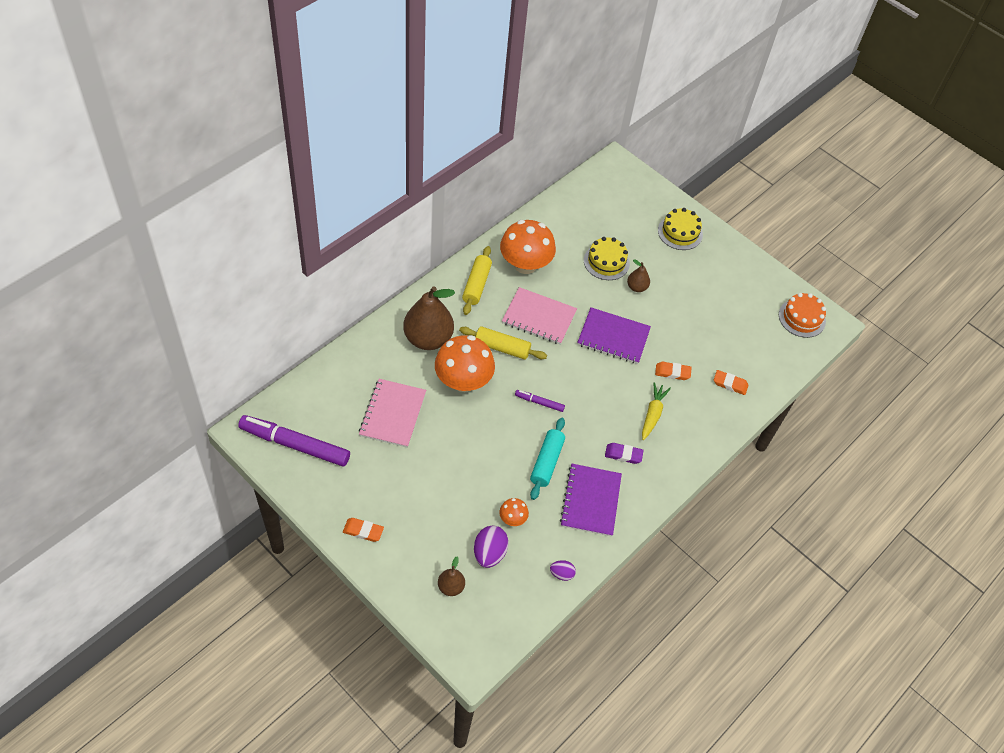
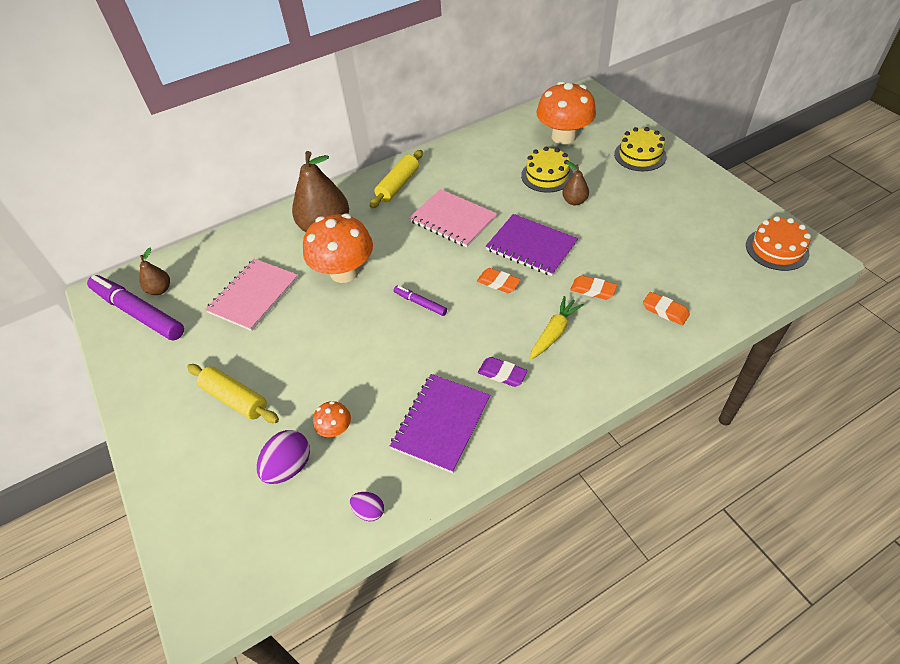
camera: 25 degrees right, 5 degrees down
orange eraser [343,518,384,542] -> orange eraser moved to [477,268,521,293]
brown pear [438,557,465,596] -> brown pear moved to [140,247,170,295]
yellow rolling pin [459,326,547,360] -> yellow rolling pin moved to [187,364,279,423]
orange mushroom [500,220,556,274] -> orange mushroom moved to [537,81,596,144]
turquoise rolling pin [530,418,565,500] -> none

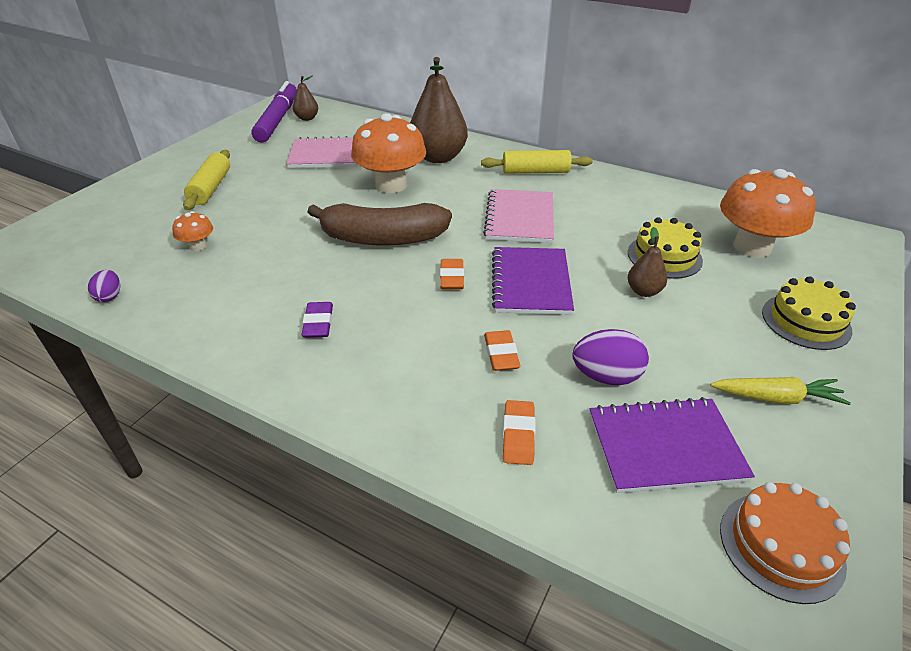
camera: 55 degrees right, 10 degrees down
purple egg [257,430,310,484] -> purple egg moved to [573,329,649,385]
purple notebook [390,374,491,473] -> purple notebook moved to [589,397,755,493]
purple marker [393,286,447,316] -> brown banana [307,203,452,246]
yellow carrot [530,296,584,359] -> yellow carrot moved to [710,377,851,405]

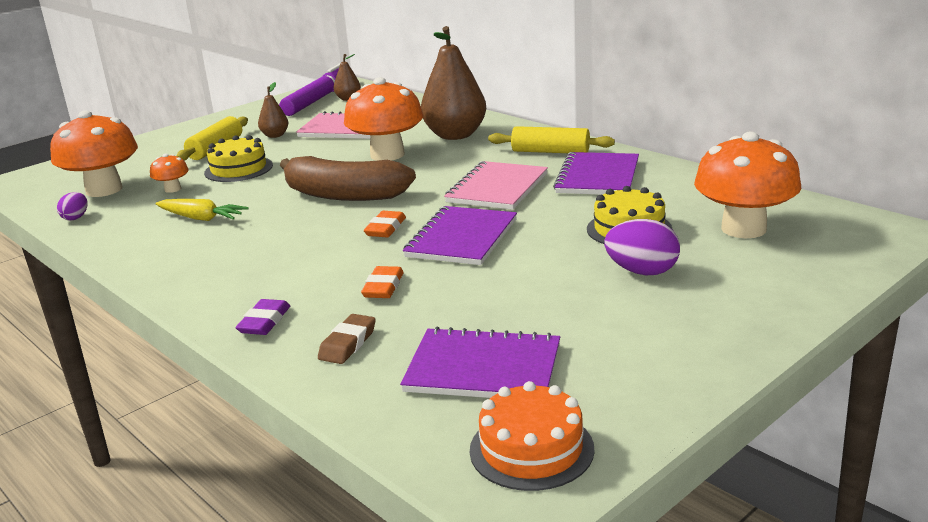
camera: 20 degrees right, 15 degrees down
purple eraser [301,302,333,338] -> purple eraser moved to [235,299,290,335]
orange eraser [503,400,536,465] -> brown eraser [318,314,376,364]
purple egg [573,329,649,385] -> purple egg moved to [604,219,680,275]
brown pear [628,227,667,297] -> brown pear moved to [258,82,288,138]
yellow carrot [710,377,851,405] -> yellow carrot moved to [156,199,249,221]
yellow cake [762,276,856,350] -> yellow cake moved to [204,135,273,182]
none -> orange mushroom [50,110,138,197]
none -> purple notebook [553,152,639,195]

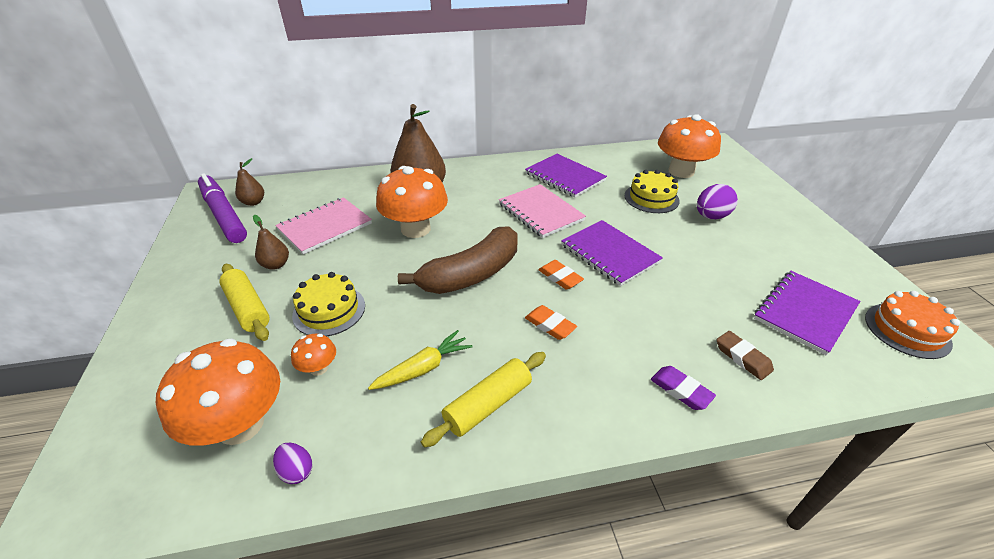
camera: 60 degrees left, 15 degrees up
orange eraser [361,266,404,298] -> orange eraser moved to [525,305,577,340]
yellow rolling pin [488,126,615,153] -> yellow rolling pin moved to [421,352,546,448]

